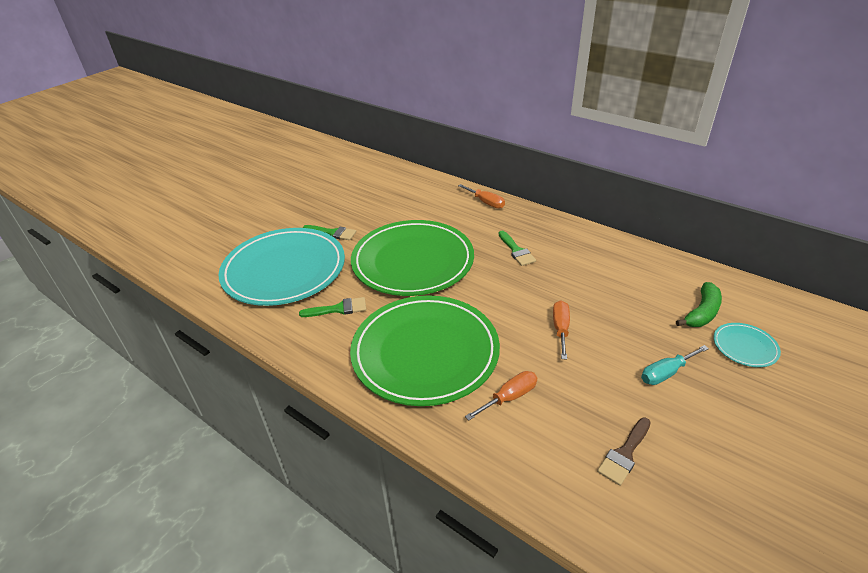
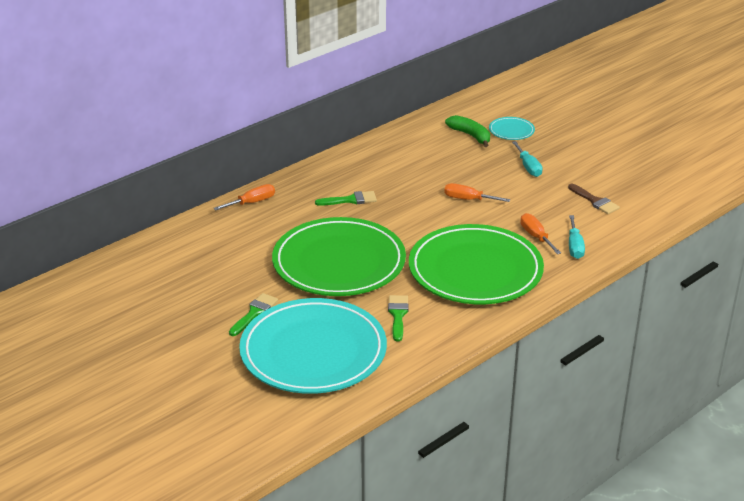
camera: 80 degrees left, 5 degrees down
none -> turquoise screwdriver [569,215,585,259]

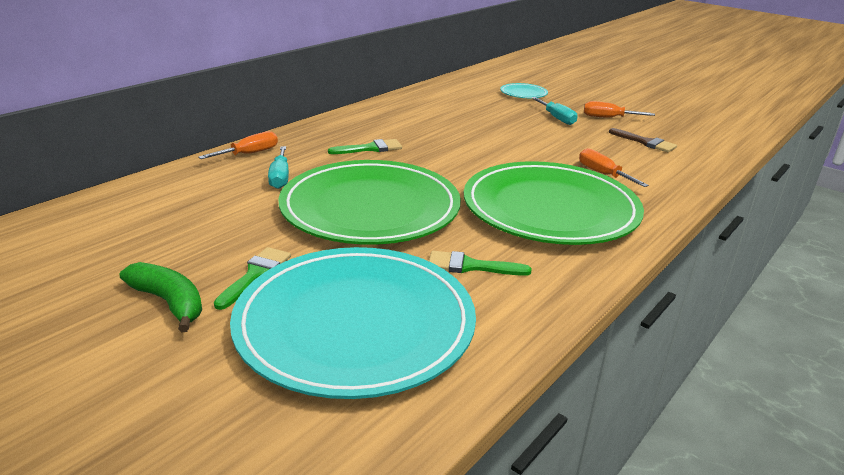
camera: 10 degrees left, 5 degrees down
green brush [388,295,409,342] -> green brush turned 75 degrees counterclockwise [429,251,531,276]
orange screwdriver [444,183,510,202] -> orange screwdriver moved to [584,101,655,118]
green banana [445,115,490,147] -> green banana moved to [120,262,202,332]
turquoise screwdriver [569,215,585,259] -> turquoise screwdriver moved to [268,146,289,189]

